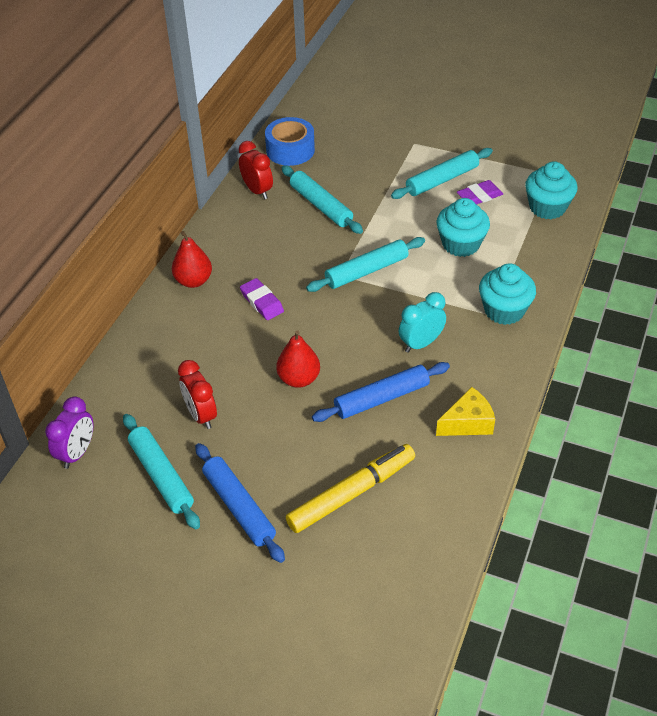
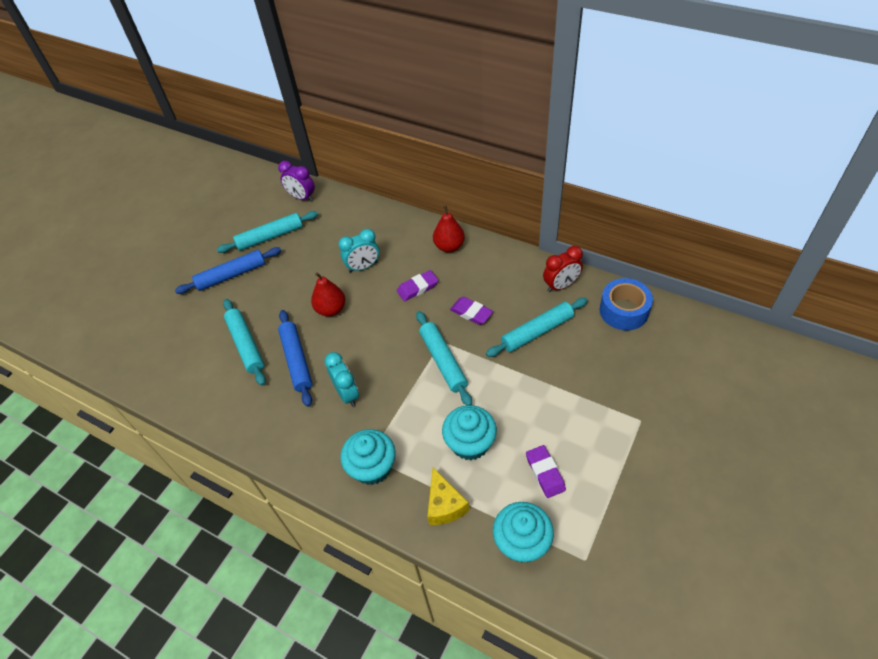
camera: 100 degrees right, 5 degrees up
red clock [178,360,217,429] -> none
yellow marker [286,444,415,533] -> none
turquoise rolling pin [391,148,493,199] -> turquoise rolling pin moved to [223,299,266,386]
yellow cheese [436,387,495,436] -> yellow cheese moved to [427,467,469,525]
none -> turquoise clock [338,229,379,272]
none -> purple eraser [450,297,493,325]

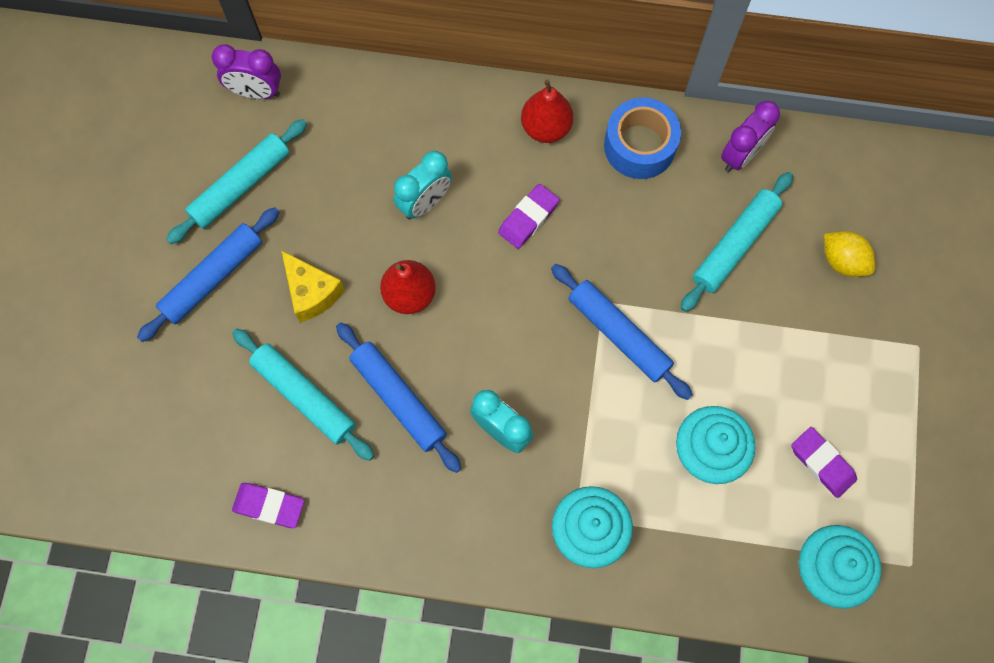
camera: 25 degrees left, 20 degrees up
turquoise rolling pin [416,311,472,405] -> blue rolling pin [551,264,693,400]
yellow cheese [427,467,469,525] -> yellow cheese moved to [281,250,345,322]
purple eraser [450,297,493,325] -> purple eraser moved to [232,483,304,528]
red clock [543,246,583,292] -> purple clock [721,101,780,172]
blue tape [600,278,653,330] -> blue tape moved to [604,98,681,179]
none -> yellow lemon [824,231,875,277]

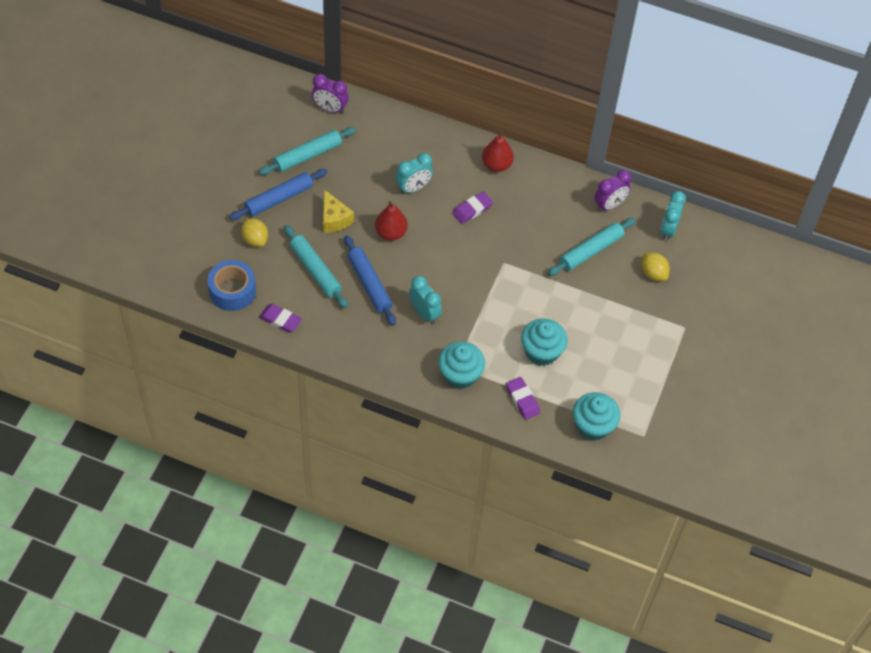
camera: 10 degrees right, 15 degrees down
blue rolling pin [551,264,693,400] -> none
blue tape [604,98,681,179] -> blue tape moved to [208,260,256,311]
purple eraser [791,427,857,498] -> purple eraser moved to [506,377,540,420]
none -> yellow lemon [241,218,268,247]
none -> turquoise clock [661,191,686,241]

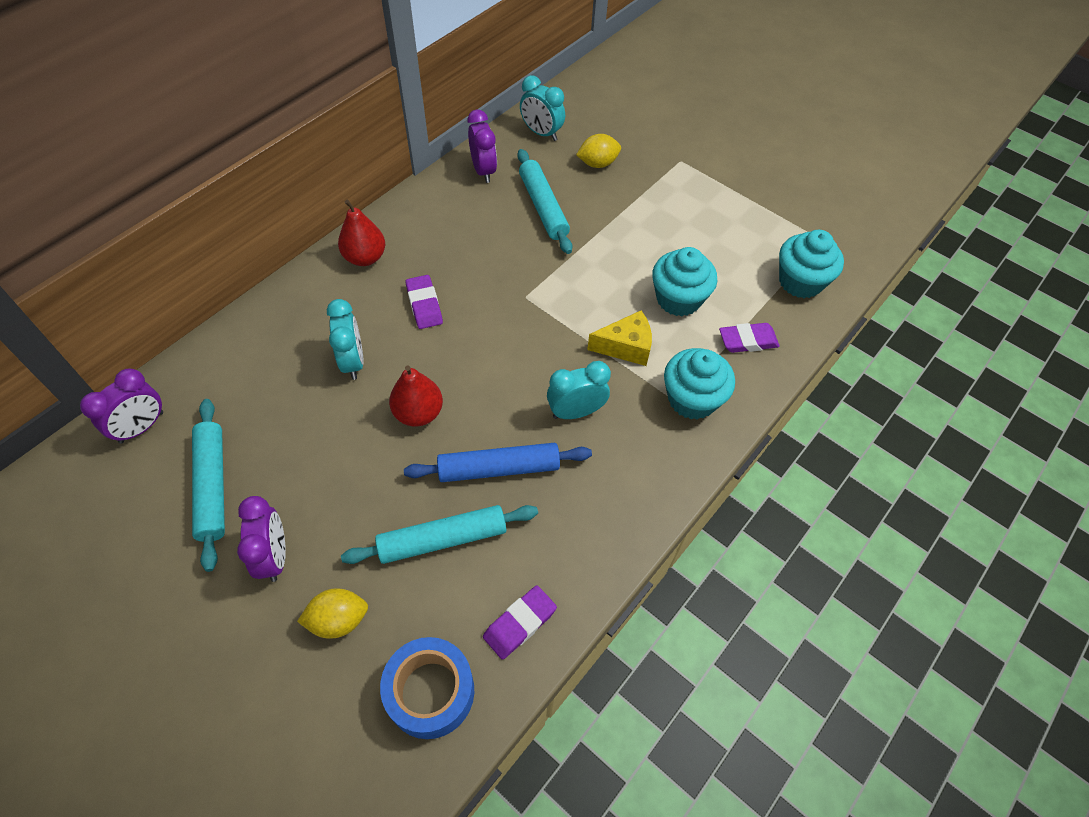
camera: 70 degrees left, 0 degrees up
blue rolling pin [229,169,328,220] -> purple clock [237,496,286,582]
yellow cheese [323,190,354,233] -> yellow cheese moved to [587,310,652,366]

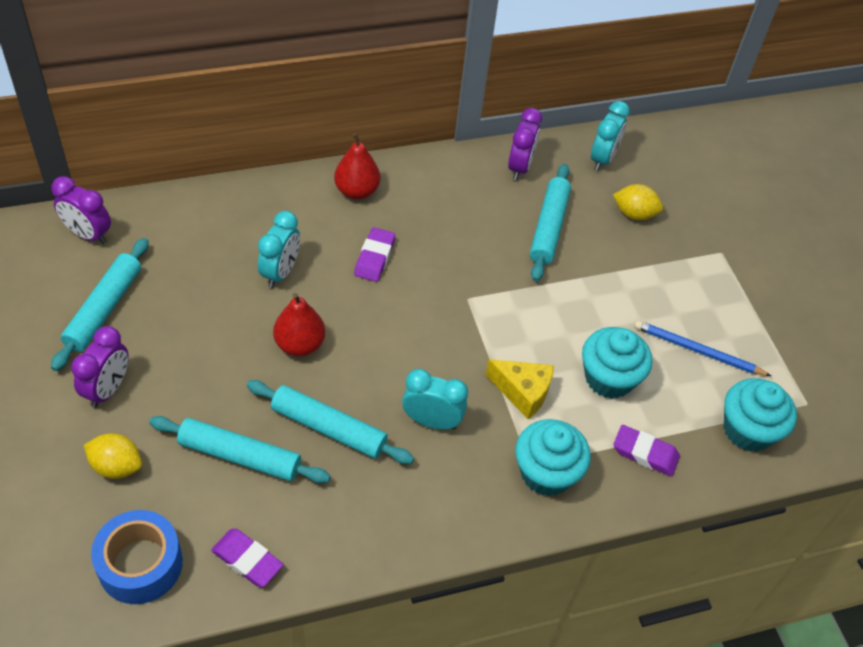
camera: 30 degrees right, 5 degrees down
purple clock [80,369,163,444] -> purple clock turned 45 degrees clockwise [51,176,111,244]
blue rolling pin [404,443,592,482] -> turquoise rolling pin [247,380,414,464]
purple eraser [483,585,557,660] -> purple eraser turned 45 degrees clockwise [211,529,283,587]
turquoise clock [520,75,565,141] -> turquoise clock turned 135 degrees counterclockwise [591,101,630,171]
none -> blue pencil [634,320,771,376]

